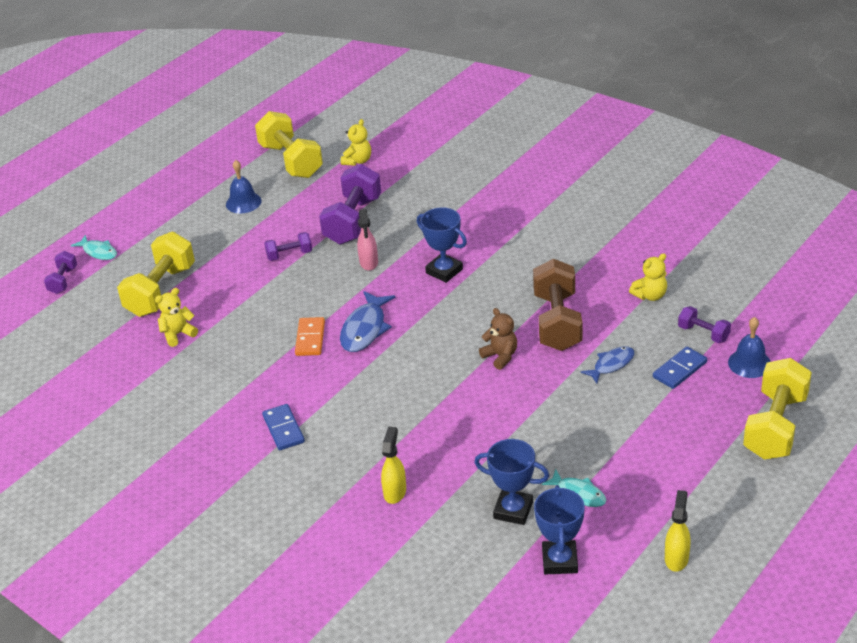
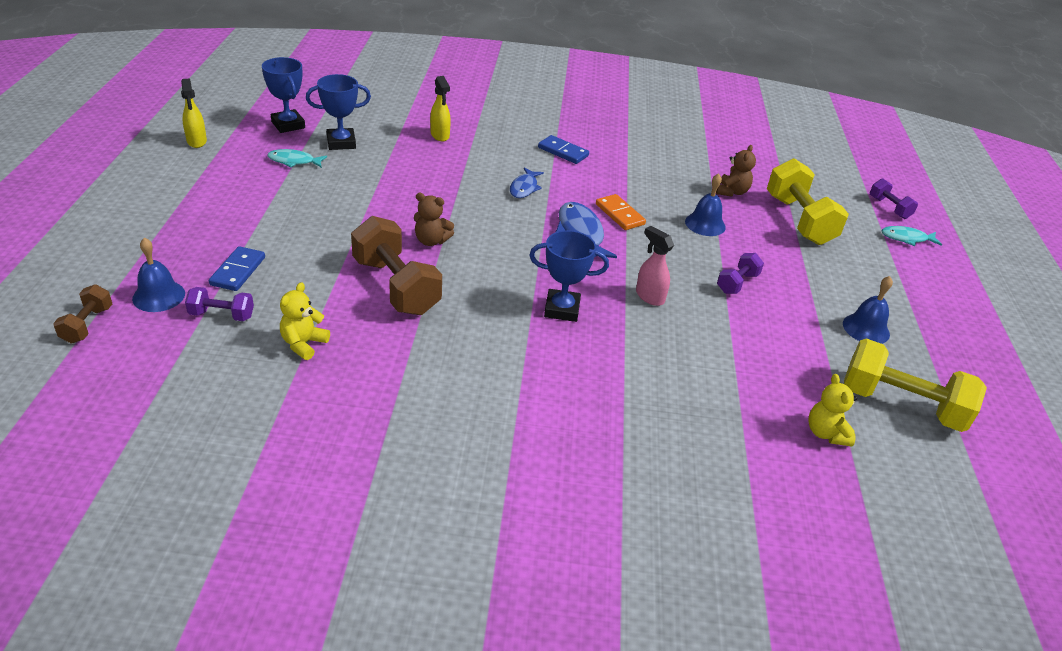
camera: 140 degrees right, 0 degrees up
yellow teddy bear [155,288,198,347] -> brown teddy bear [716,145,756,197]
purple dumbbell [319,164,381,245] -> none
blue fish [581,346,634,383] -> blue fish moved to [510,167,544,198]
yellow dumbbell [743,358,812,460] -> none
none -> brown dumbbell [53,284,112,343]
none -> blue bell [685,173,726,236]

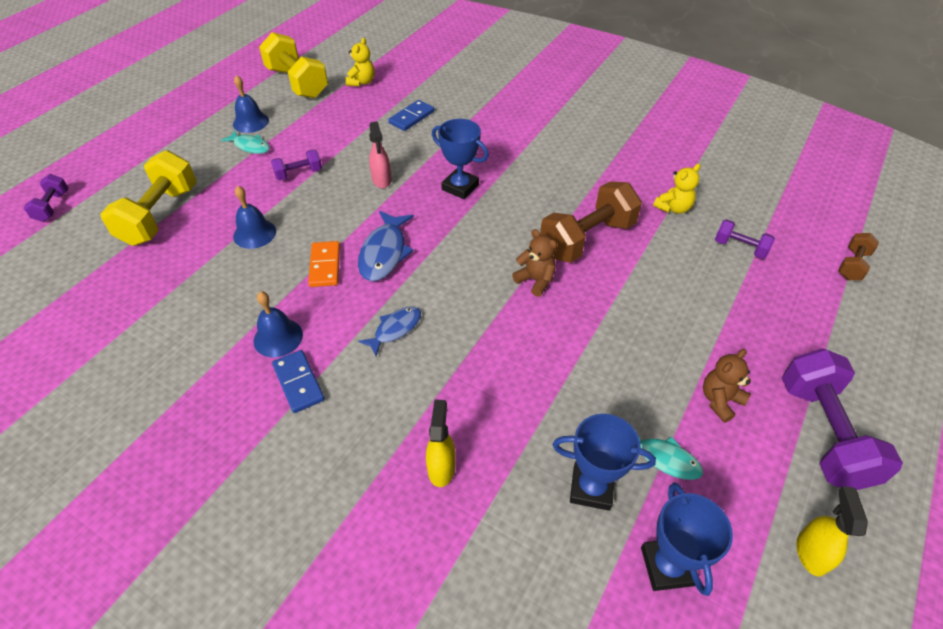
camera: 150 degrees left, 10 degrees up
blue bell [132,238,185,312] -> blue bell moved to [254,291,303,357]
blue domino [209,246,265,291] -> blue domino moved to [388,100,434,131]
brown dumbbell [351,216,442,315] -> brown dumbbell turned 60 degrees clockwise [540,181,642,263]
brown teddy bear [716,145,756,197] -> brown teddy bear moved to [703,349,751,423]
turquoise fish [881,226,942,246] -> turquoise fish moved to [221,130,270,154]
none -> purple dumbbell [782,348,903,490]

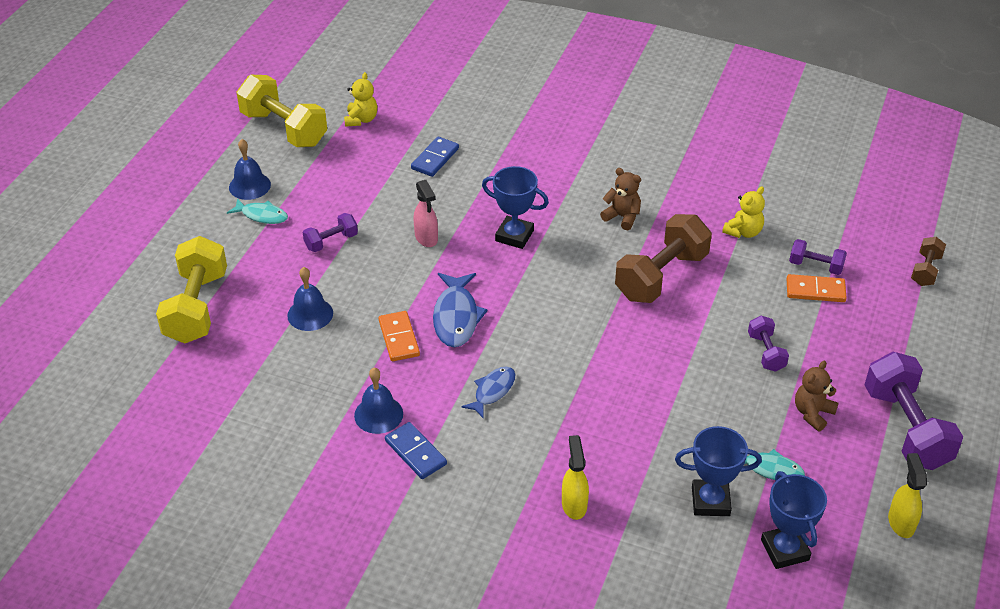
camera: 10 degrees left, 5 degrees down
purple dumbbell [24,174,69,222] -> purple dumbbell moved to [748,316,789,372]
brown teddy bear [512,229,557,297] -> brown teddy bear moved to [600,168,641,230]
none -> orange domino [787,274,847,302]

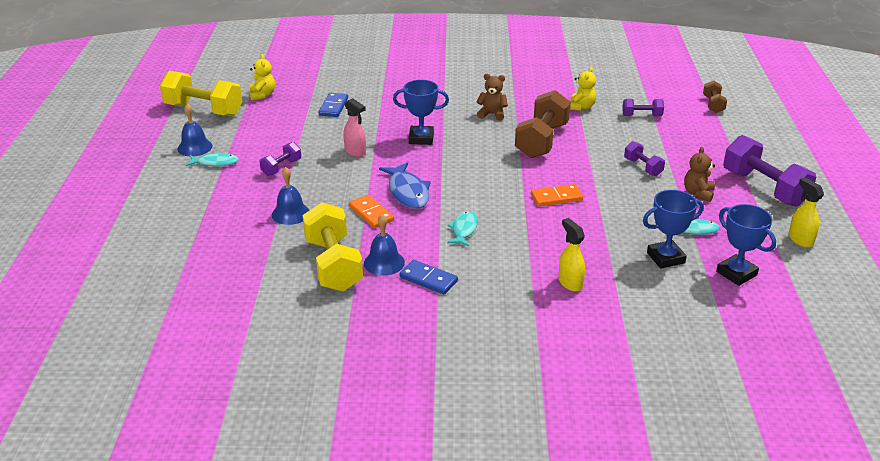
camera: 20 degrees left, 10 degrees down
yellow dumbbell [156,236,227,344] -> yellow dumbbell moved to [303,202,363,292]
blue fish [461,366,515,418] -> turquoise fish [447,211,478,247]
orange domino [787,274,847,302] -> orange domino moved to [531,184,583,207]

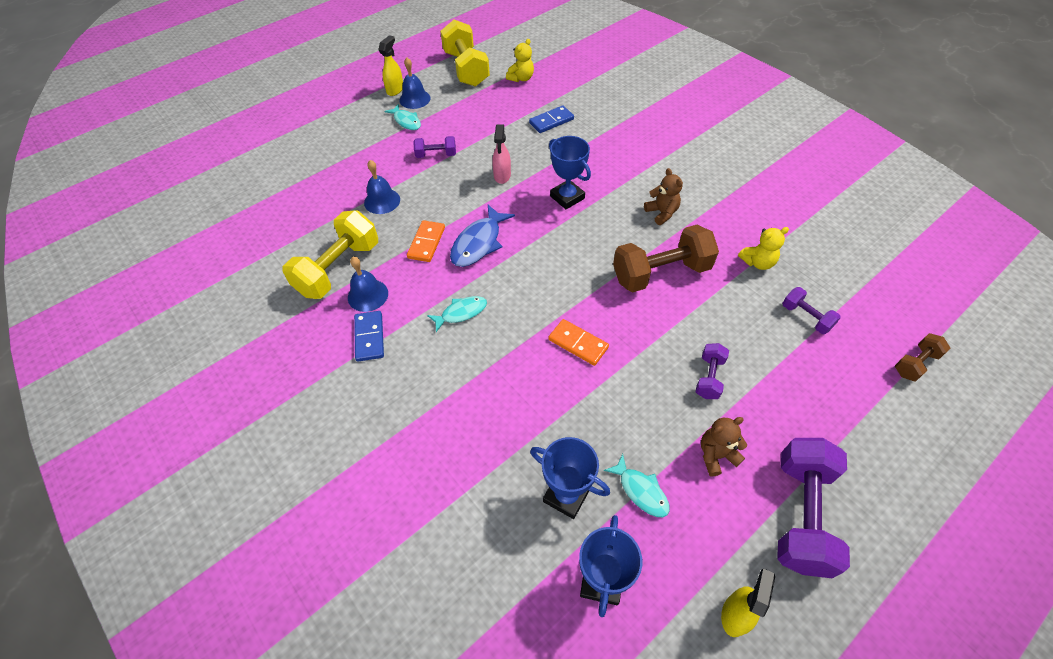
camera: 50 degrees right, 20 degrees up
yellow spray bottle [559,218,585,291] -> yellow spray bottle moved to [378,35,403,96]

